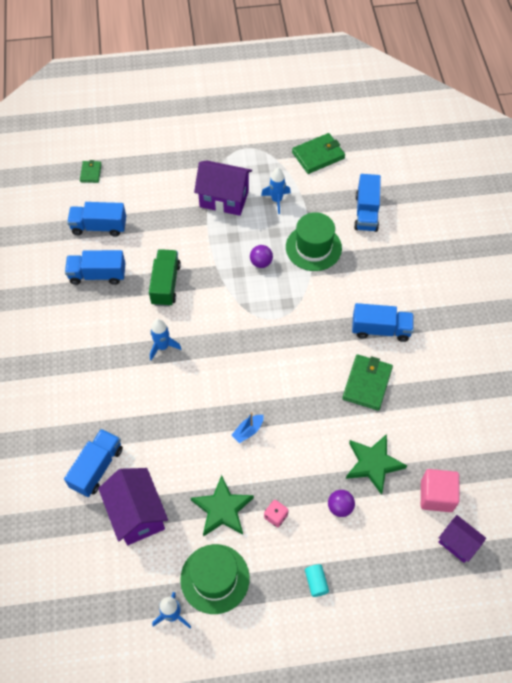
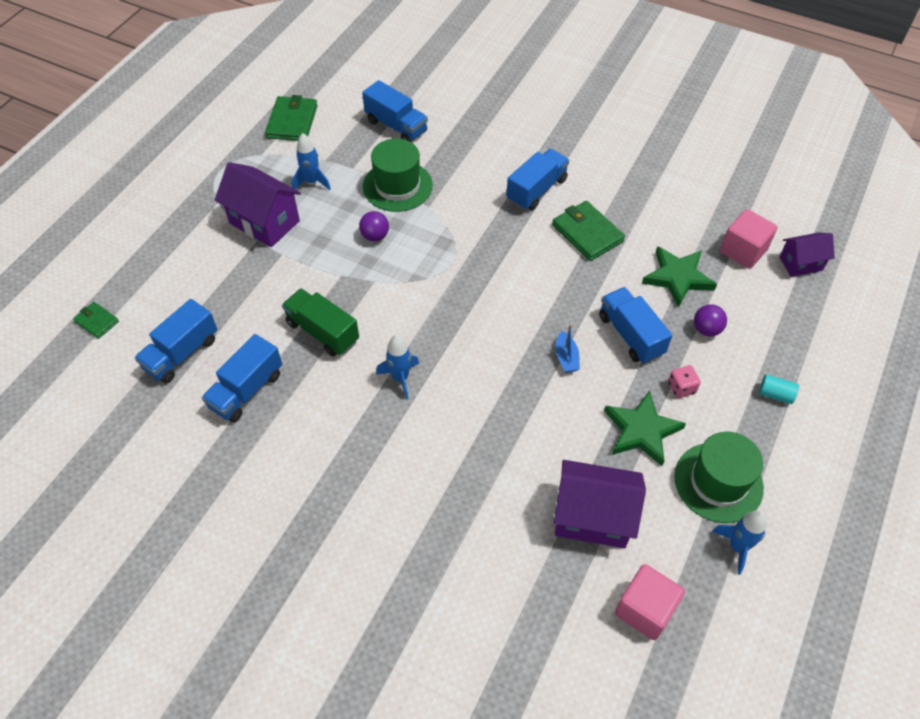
camera: 55 degrees left, 5 degrees down
blue truck [64,429,123,497] -> blue truck moved to [599,287,672,364]
purple house [194,160,252,216] -> purple house turned 75 degrees clockwise [215,162,301,247]
none -> pink cube [615,564,685,640]

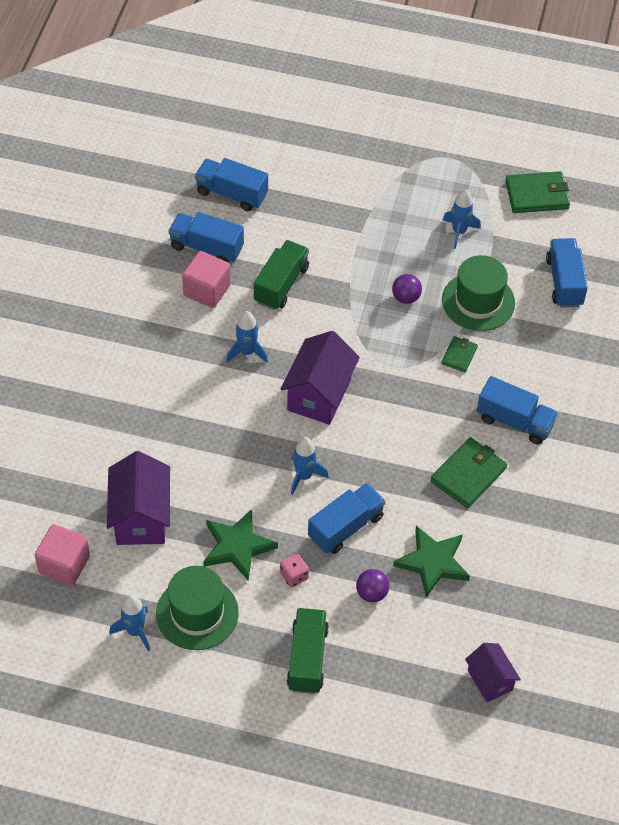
camera: 75 degrees right, 0 degrees up
green wallet [73,302,119,339] -> green wallet moved to [441,336,478,372]
purple house [215,162,301,247] -> purple house moved to [281,331,360,425]
blue truck [362,80,428,142] -> blue truck turned 150 degrees clockwise [546,238,588,307]
blue boat [556,324,580,373] -> blue rocket [291,437,329,495]
pink cube [720,209,777,269] -> pink cube moved to [182,251,231,308]
turquoise cylinder [759,374,799,404] -> green truck [287,608,329,694]

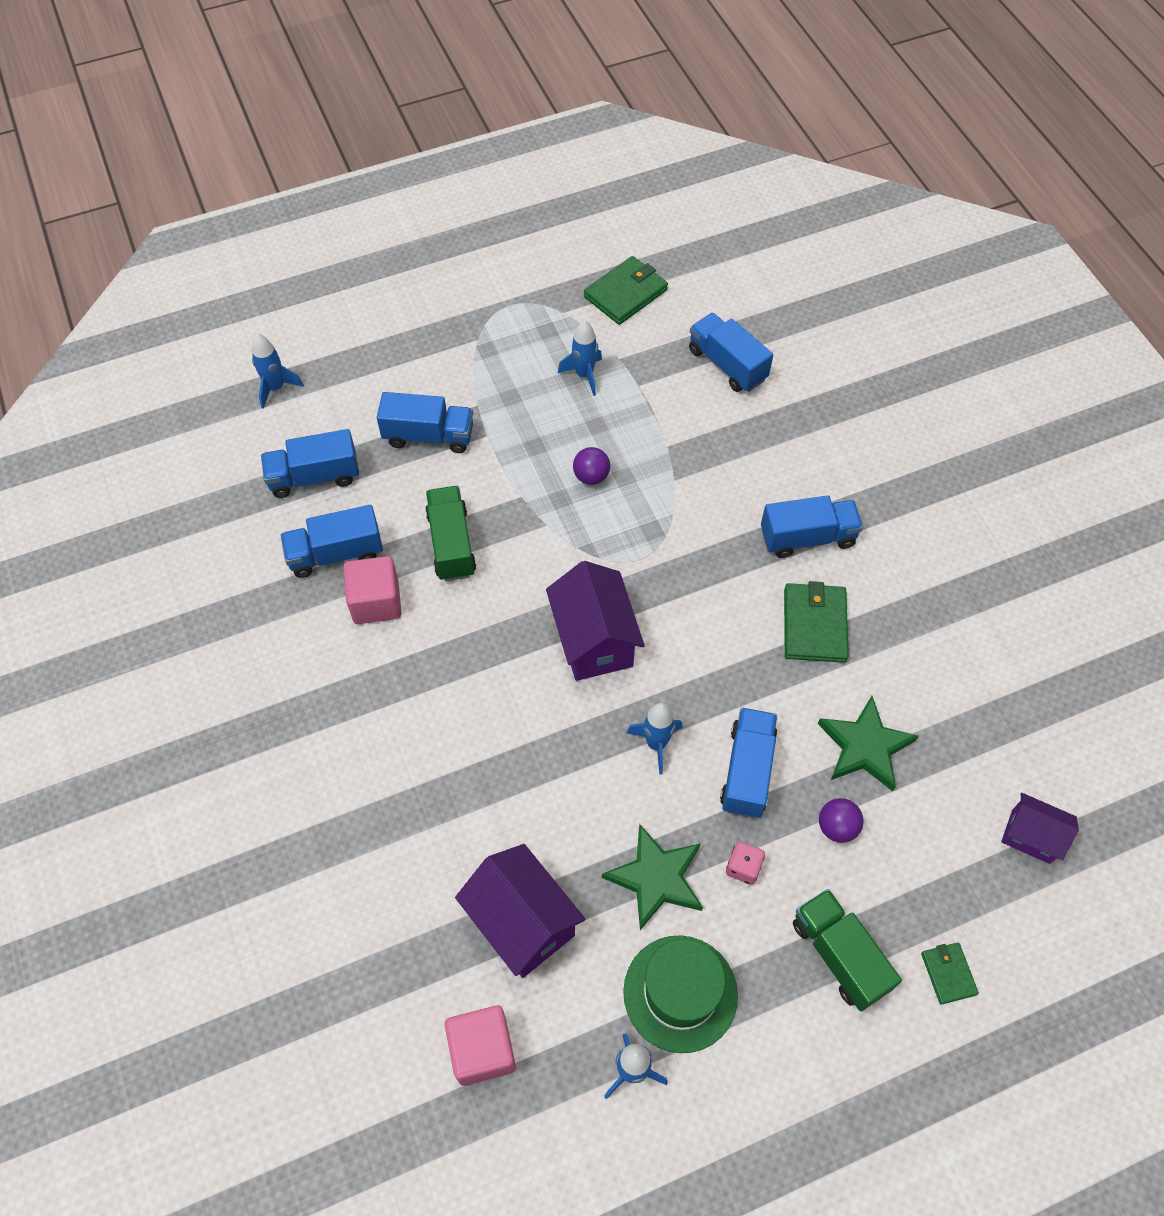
camera: 35 degrees left, 5 degrees up
blue rocket [226,311,268,363] -> blue rocket moved to [252,334,304,409]
green wallet [441,336,478,372] -> green wallet moved to [921,942,979,1005]
green hat [442,255,515,331] -> none
none -> blue truck [377,392,473,453]

